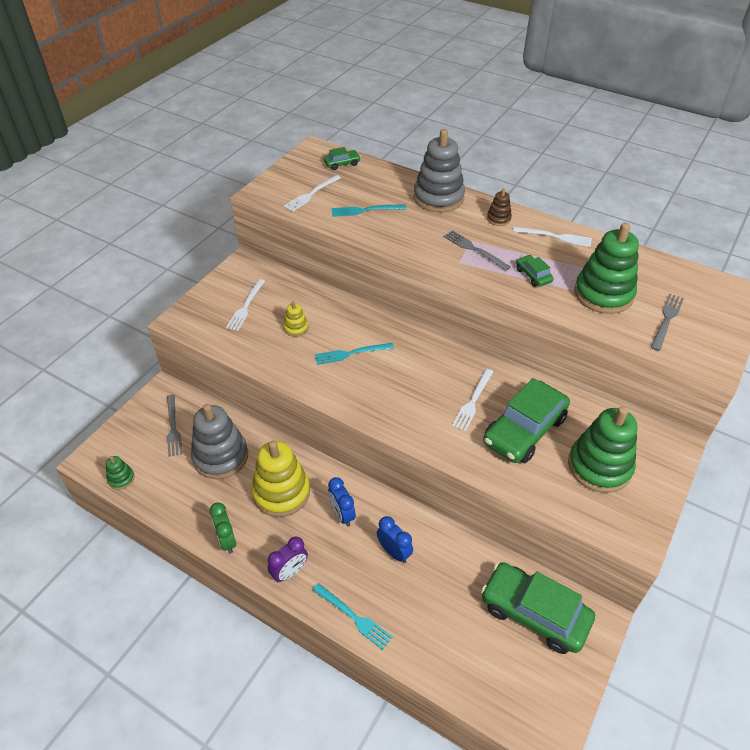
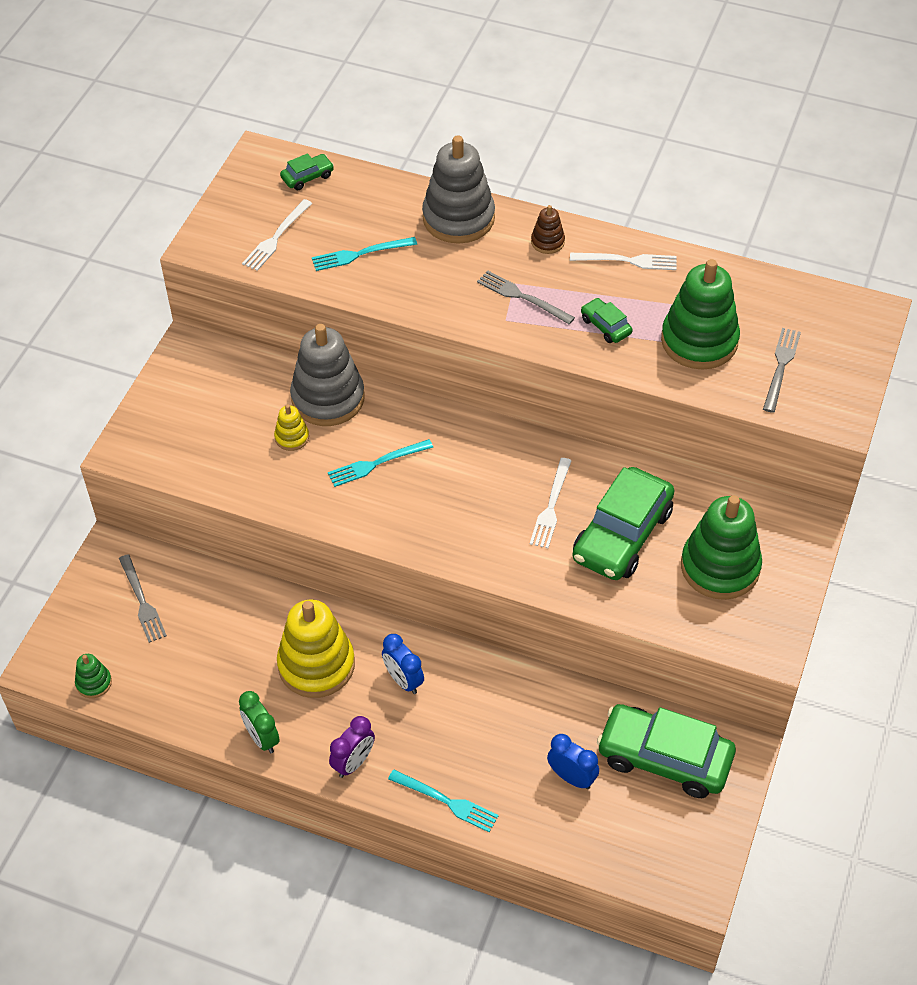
camera: 10 degrees left, 5 degrees up
grey stacking toy [191,404,248,479] -> grey stacking toy moved to [290,324,365,426]
white fork [226,279,265,331] -> none
blue clock [377,516,413,563] -> blue clock moved to [547,734,599,789]

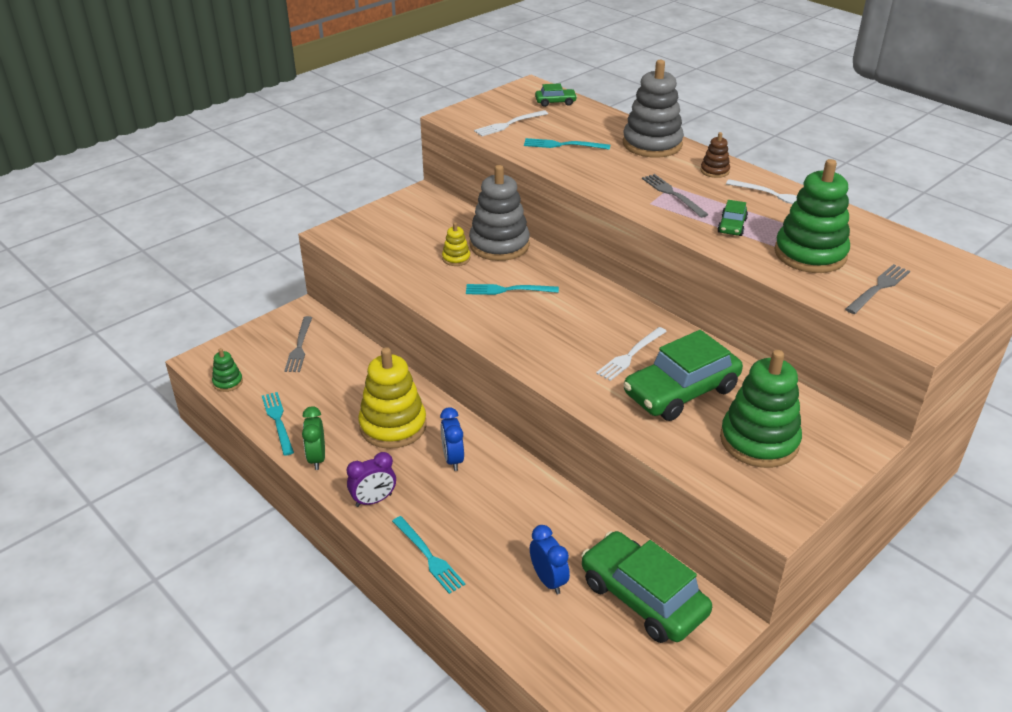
camera: 25 degrees right, 15 degrees down
green car [581,298,633,343] -> green car turned 150 degrees counterclockwise [717,200,748,236]
none -> turquoise fork [262,392,294,456]

